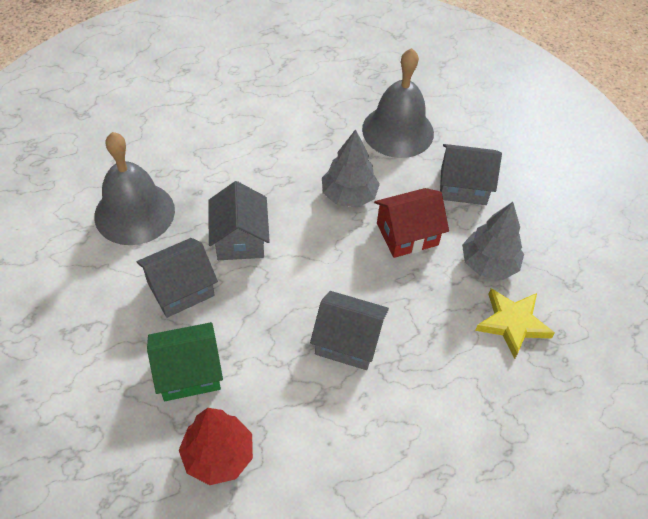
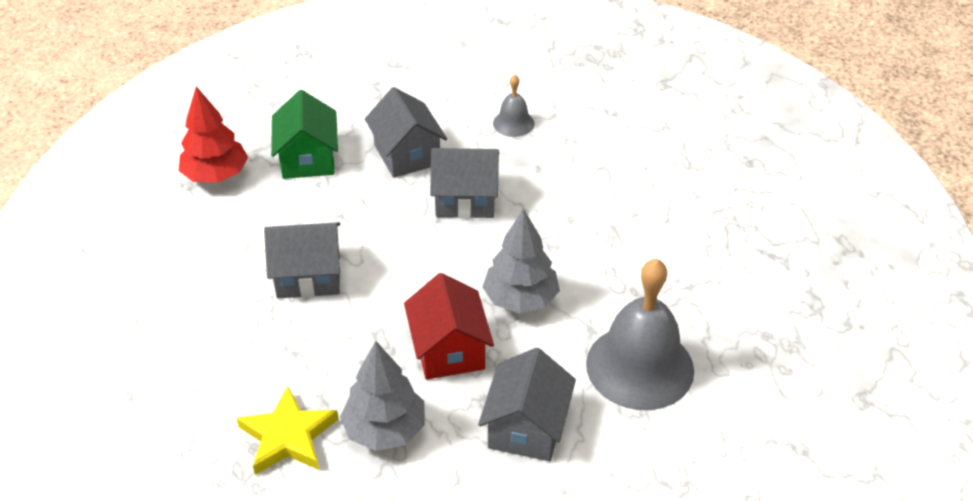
camera: 100 degrees right, 10 degrees down
grey bell [94,132,175,245] -> grey bell [493,75,535,137], size x0.48
grey house [310,291,389,370] -> grey house turned 60 degrees clockwise [264,222,340,298]

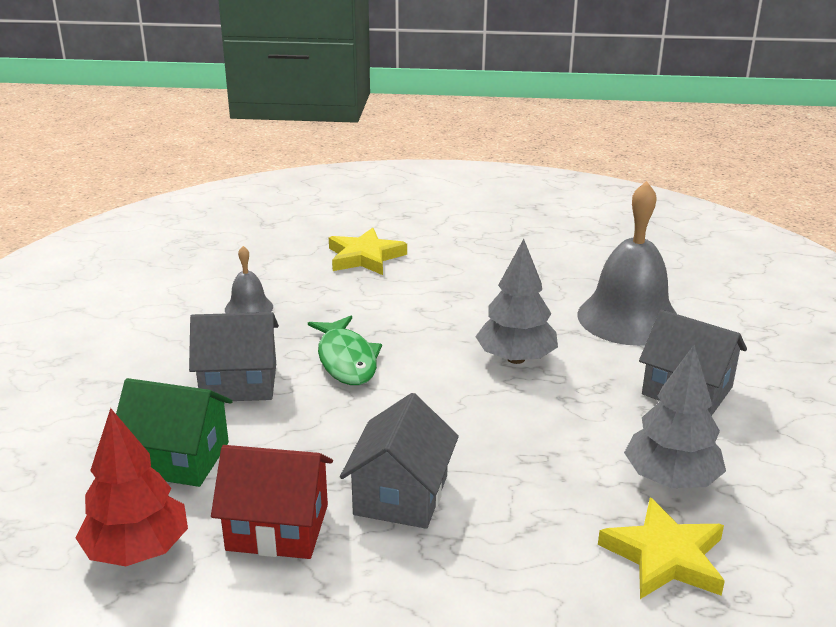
camera: 70 degrees left, 15 degrees down
red house [404,273,494,380] -> red house moved to [211,445,333,559]
grey house [430,148,499,218] -> green fish [308,316,382,385]
none -> yellow star [329,228,407,275]

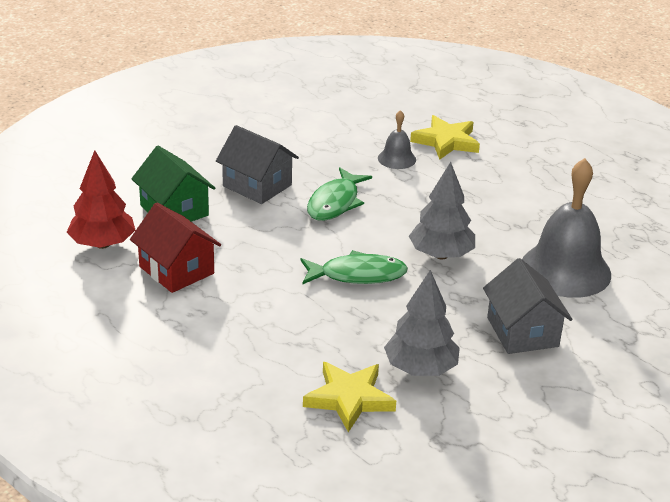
camera: 40 degrees right, 5 degrees up
grey bell [225,246,273,313] -> grey bell moved to [378,110,416,169]
grey house [340,393,459,529] -> none
none -> green fish [300,250,408,284]

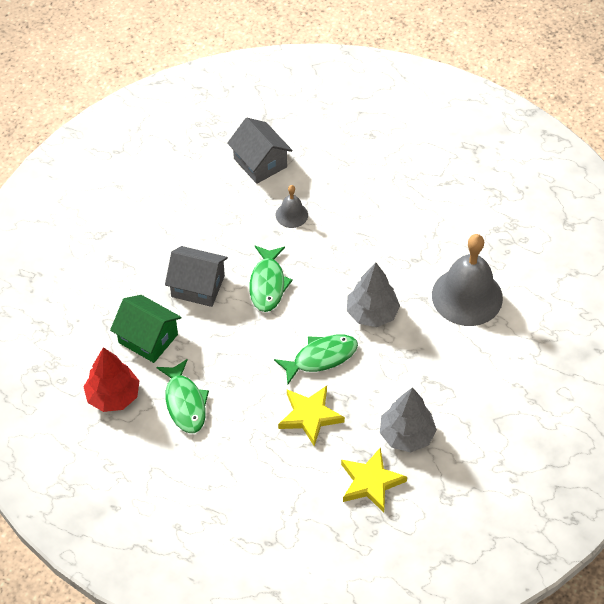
camera: 20 degrees left, 20 degrees up
red house [130,202,221,293] -> green fish [156,359,209,433]
yellow star [410,115,480,160] -> yellow star moved to [278,386,345,446]
grey house [483,258,573,354] -> grey house moved to [227,118,293,184]

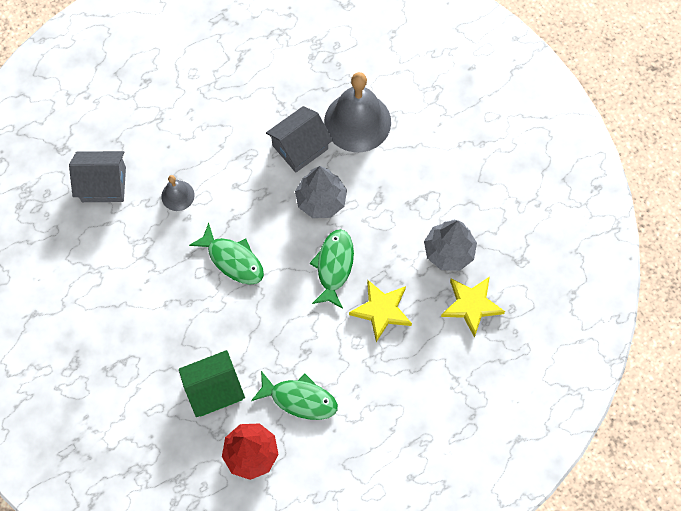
camera: 55 degrees left, 15 degrees up
grey house [165,246,228,307] -> grey house moved to [266,106,333,173]

